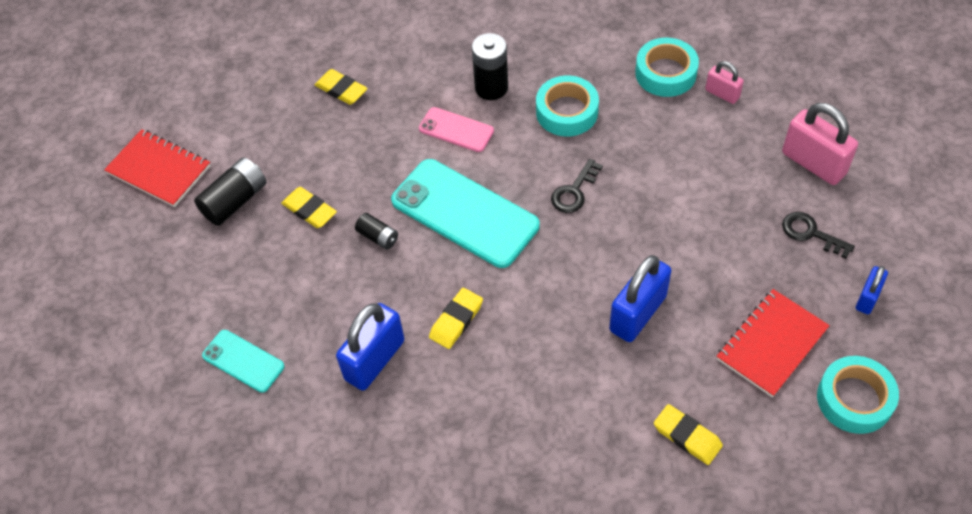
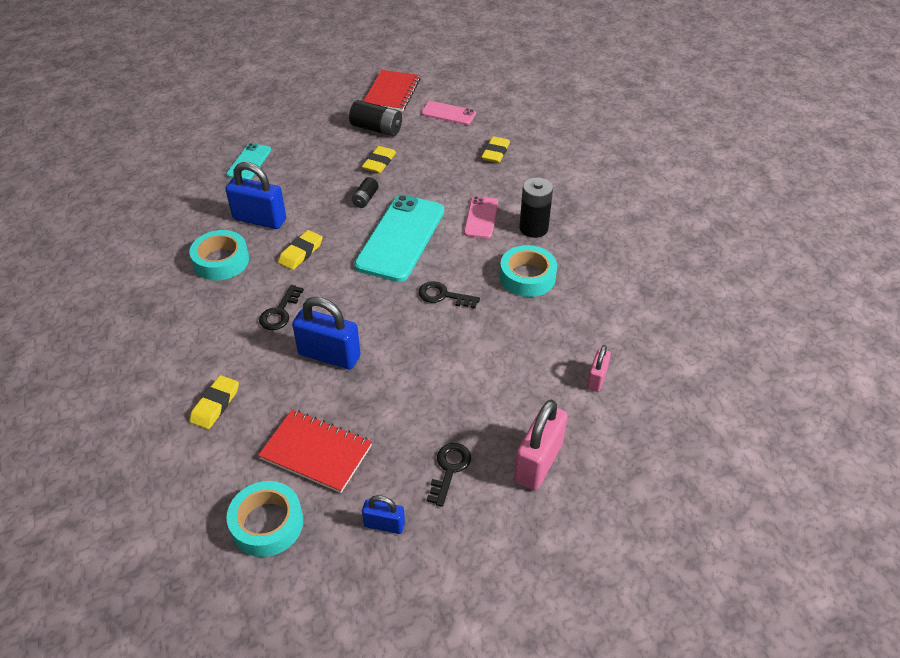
camera: 70 degrees right, 10 degrees down
yellow eraser [429,288,483,349] -> yellow eraser turned 75 degrees counterclockwise [278,230,323,270]
turquoise tape [635,38,699,97] -> turquoise tape moved to [190,230,249,280]
none -> black key [259,285,304,330]
none -> pink phone [421,101,476,125]

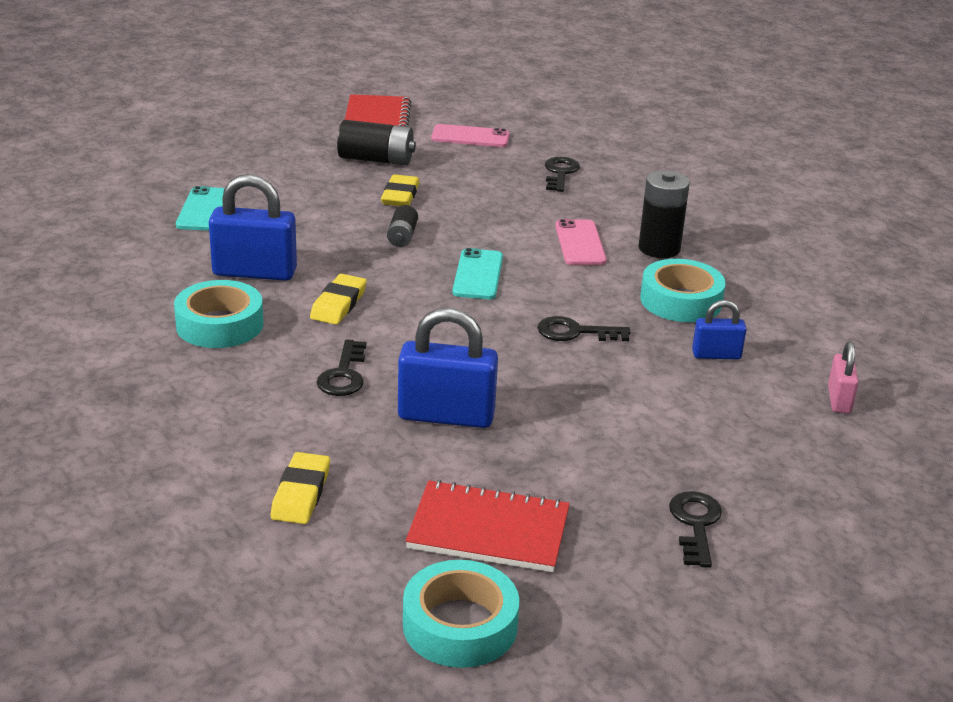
camera: 15 degrees left, 15 degrees down
turquoise phone [354,195,444,282] -> turquoise phone [452,248,503,299], size x0.52
blue padlock [362,495,405,534] -> blue padlock moved to [692,300,747,360]
yellow eraser [481,136,510,163] -> black key [545,157,580,192]
pink padlock [514,400,568,490] -> none

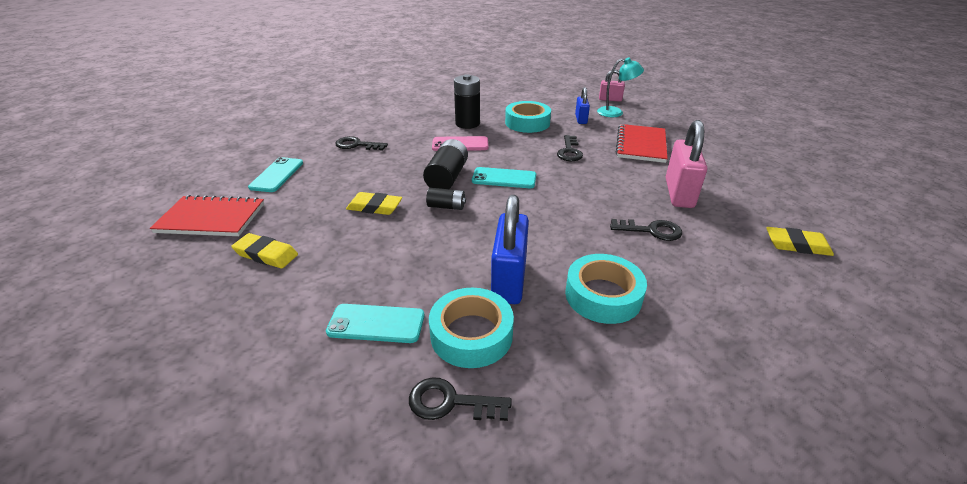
camera: 85 degrees left, 5 degrees up
yellow eraser [310,274,367,324] -> yellow eraser moved to [231,233,298,269]
black battery [337,120,416,166] -> black battery moved to [423,139,468,189]
blue padlock [398,308,498,428] -> pink padlock [666,120,707,208]
turquoise tape [403,560,519,668] -> turquoise tape moved to [429,288,514,368]
red notebook [405,480,570,572] -> red notebook moved to [616,124,668,163]
pink phone [431,124,510,147] -> turquoise phone [248,157,303,192]
black key [669,491,722,568] -> black key moved to [409,377,512,421]
none -> turquoise lamp [597,58,644,117]

